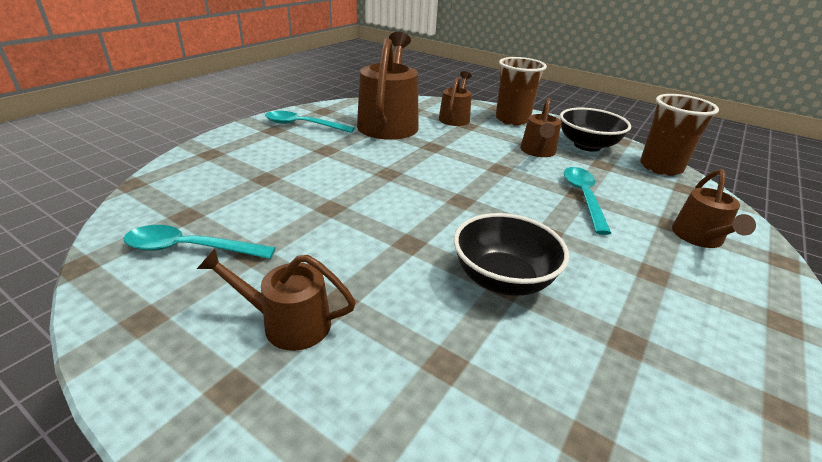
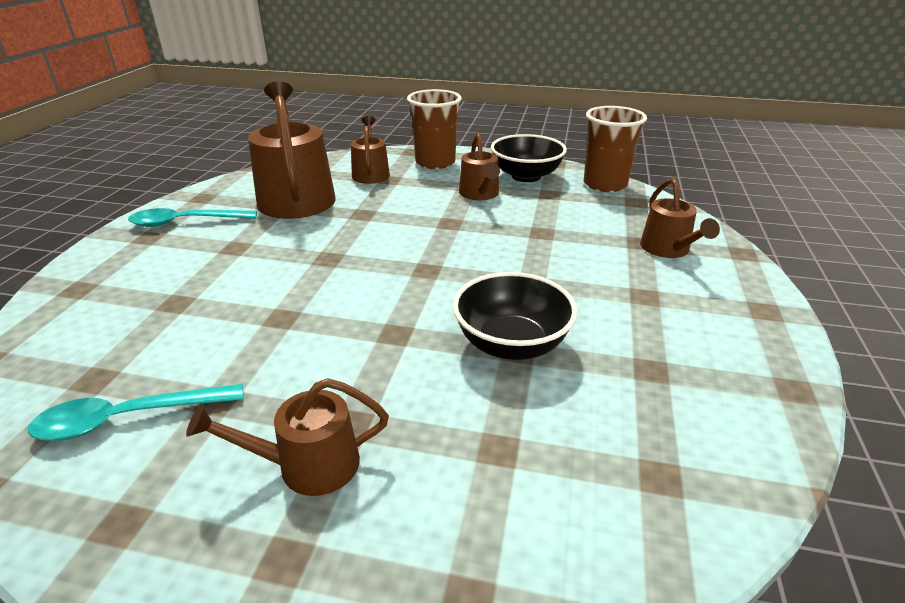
camera: 20 degrees left, 0 degrees up
turquoise spoon [564,167,611,235] -> none

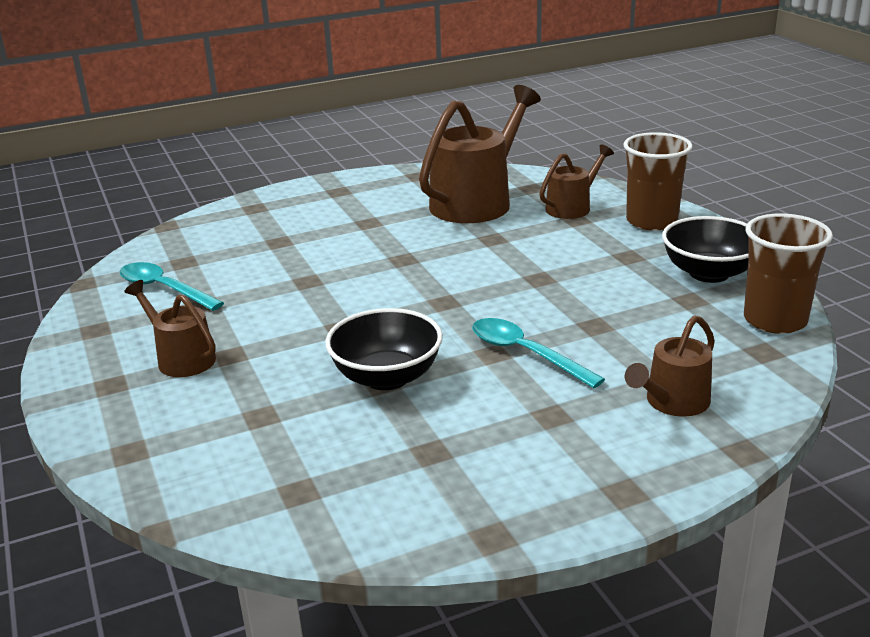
camera: 55 degrees right, 5 degrees down
turquoise spoon [128,208,257,227] -> turquoise spoon moved to [472,318,605,388]
brown watering can [459,133,500,200] -> none

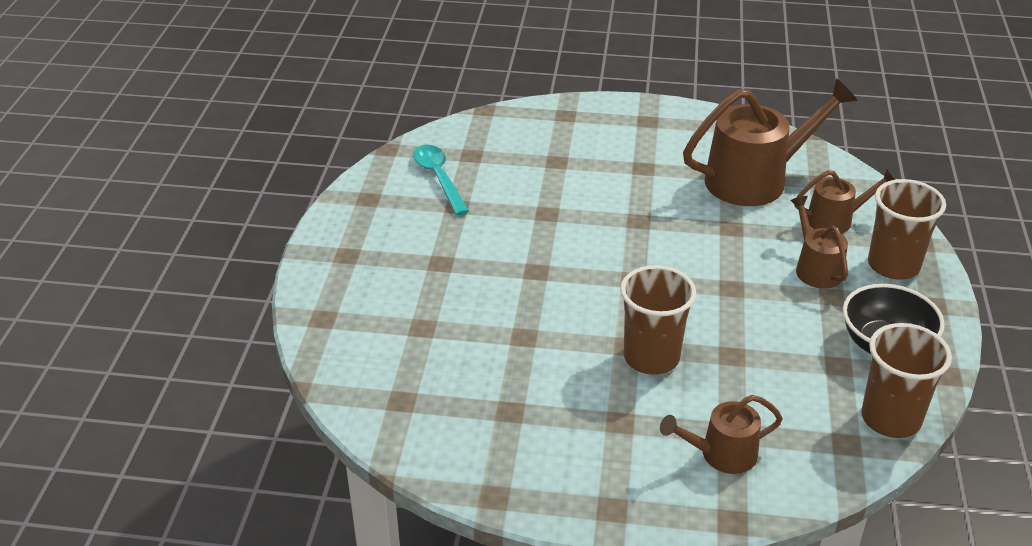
camera: 30 degrees right, 10 degrees up
brown watering can [124,280,216,377] -> brown watering can moved to [790,196,848,289]
black bowl [325,308,443,390] -> none
turquoise spoon [472,318,605,388] -> brown cup [620,265,696,375]

